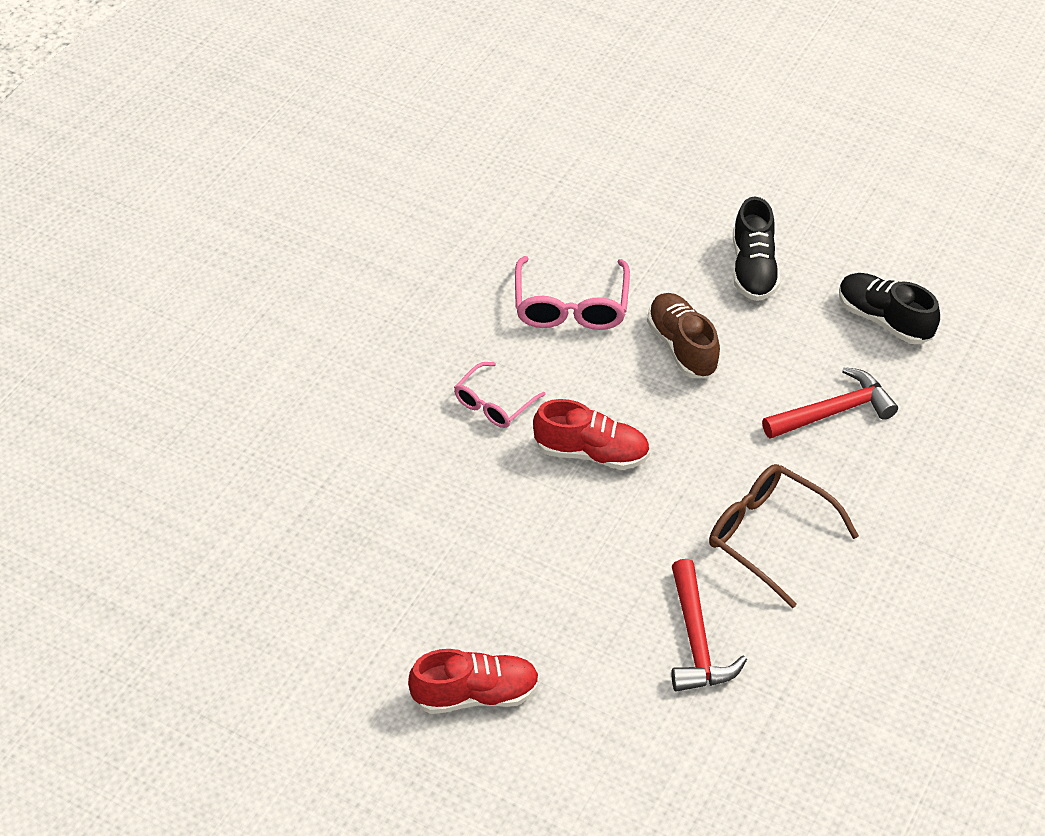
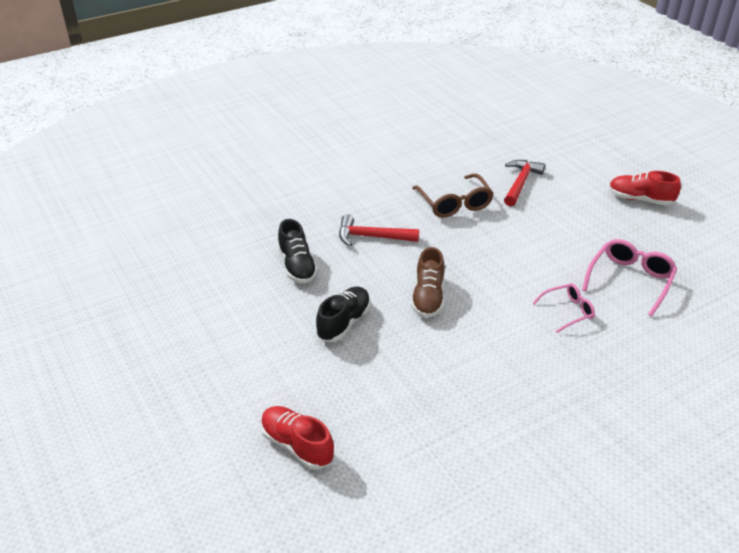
camera: 150 degrees left, 10 degrees down
pink glasses [515,256,630,330] -> pink glasses moved to [582,239,677,317]
red shoe [533,399,650,470] -> red shoe moved to [261,406,334,470]

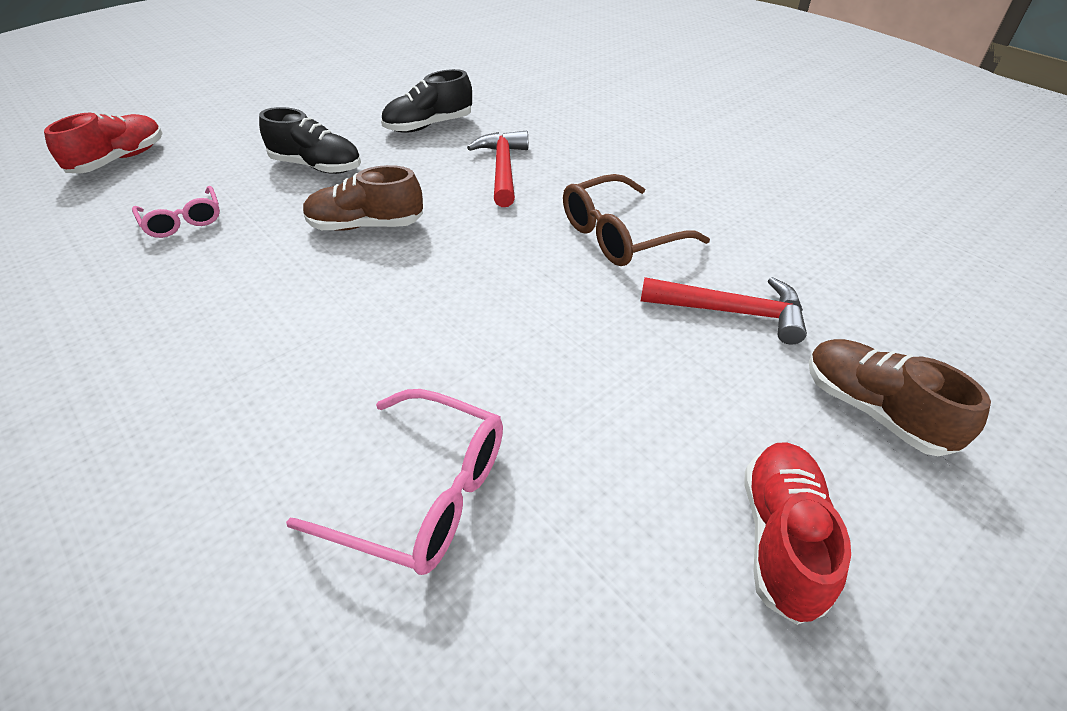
camera: 80 degrees right, 5 degrees up
pink glasses [533,283,595,333] -> pink glasses moved to [132,186,220,238]
none -> brown shoe [809,339,991,456]

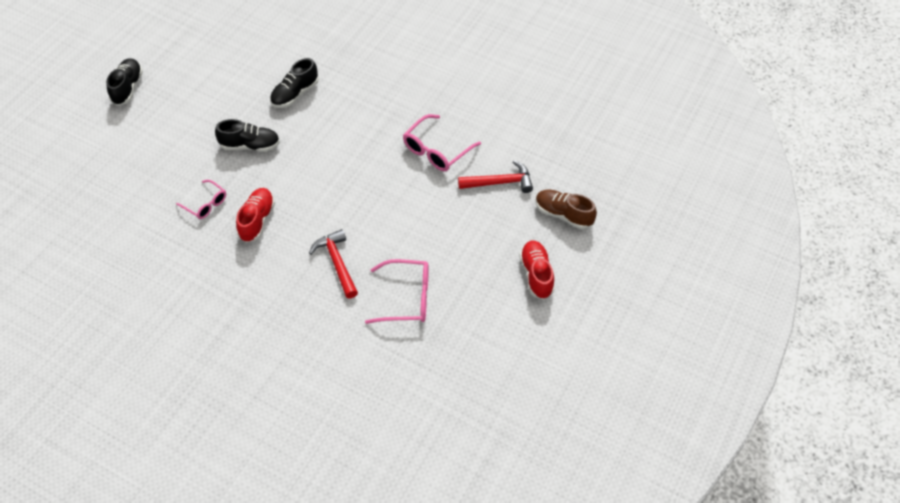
camera: 20 degrees left, 10 degrees up
red shoe [44,112,163,174] -> red shoe moved to [236,188,275,243]
brown shoe [303,165,423,231] -> none
red hammer [467,131,528,207] -> red hammer moved to [309,229,358,298]
brown glasses [563,174,710,266] -> pink glasses [403,114,481,171]
none -> black shoe [106,58,143,106]

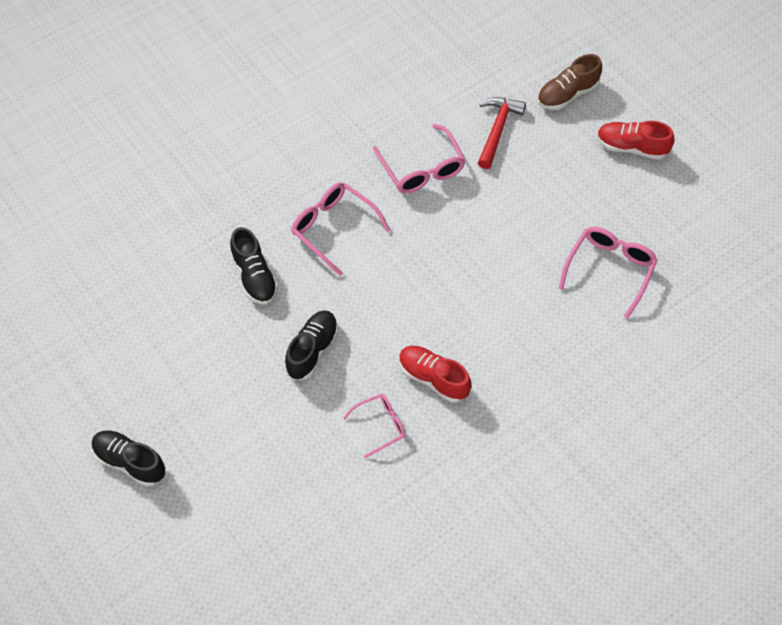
camera: 65 degrees left, 5 degrees up
red hammer [309,229,358,298] -> none
none -> pink glasses [291,182,390,276]

